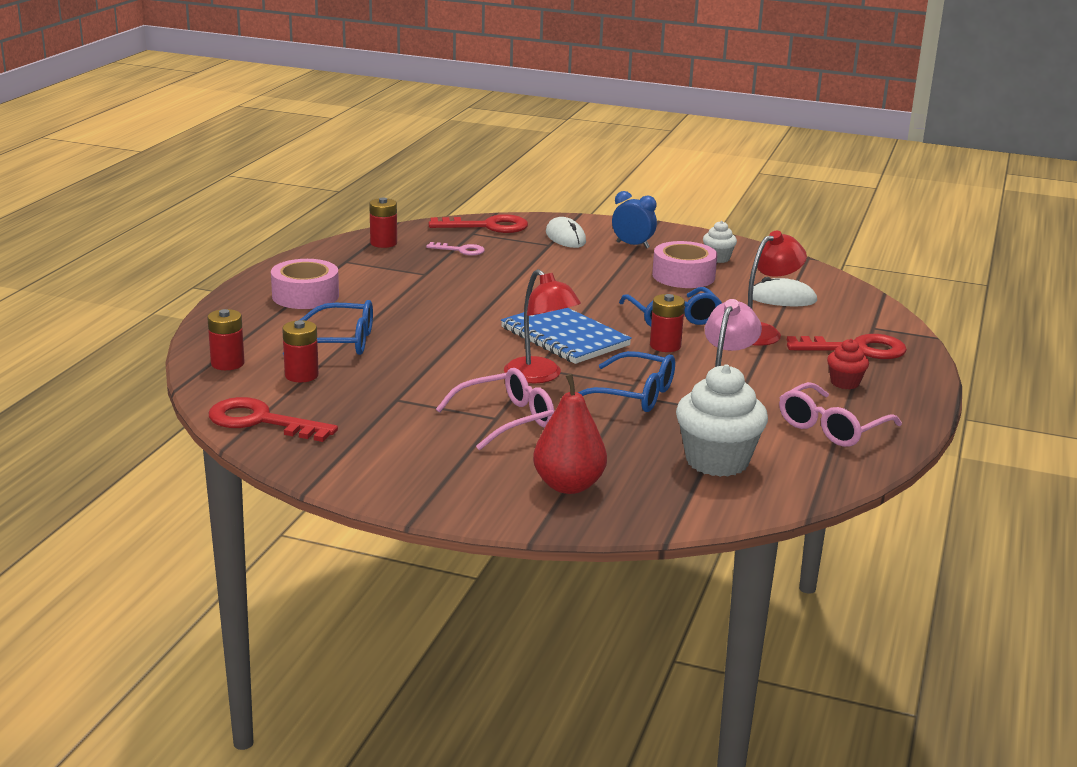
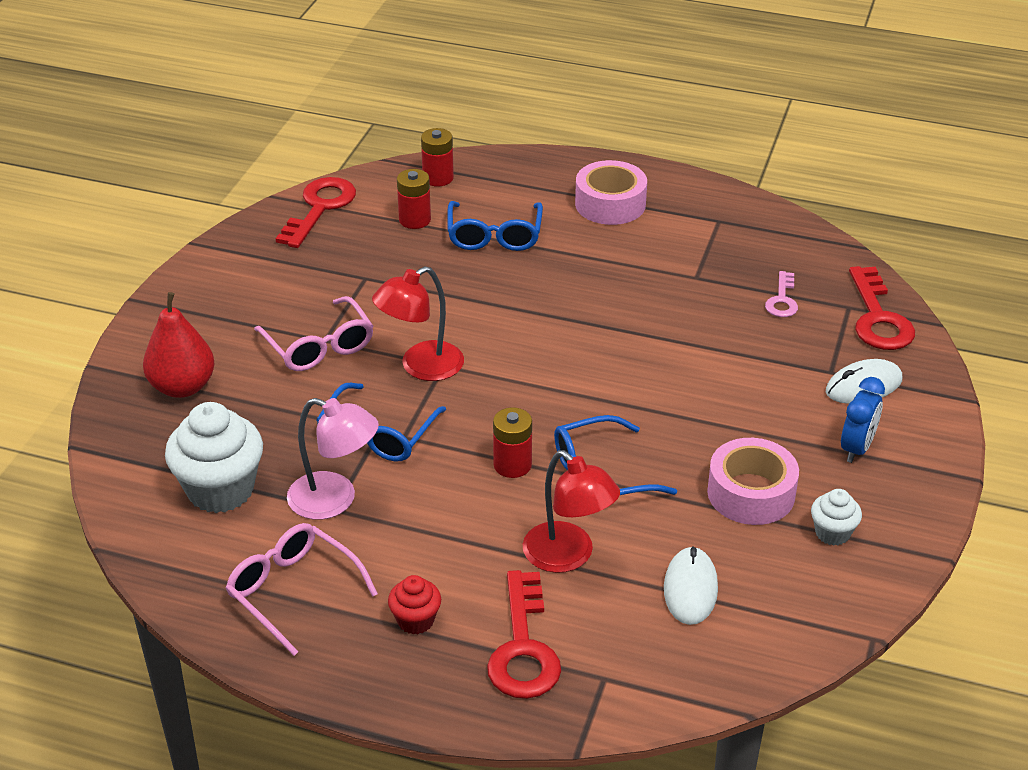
camera: 90 degrees right, 15 degrees up
red battery [369,198,397,248] -> none
blue notebook [501,308,632,364] -> none

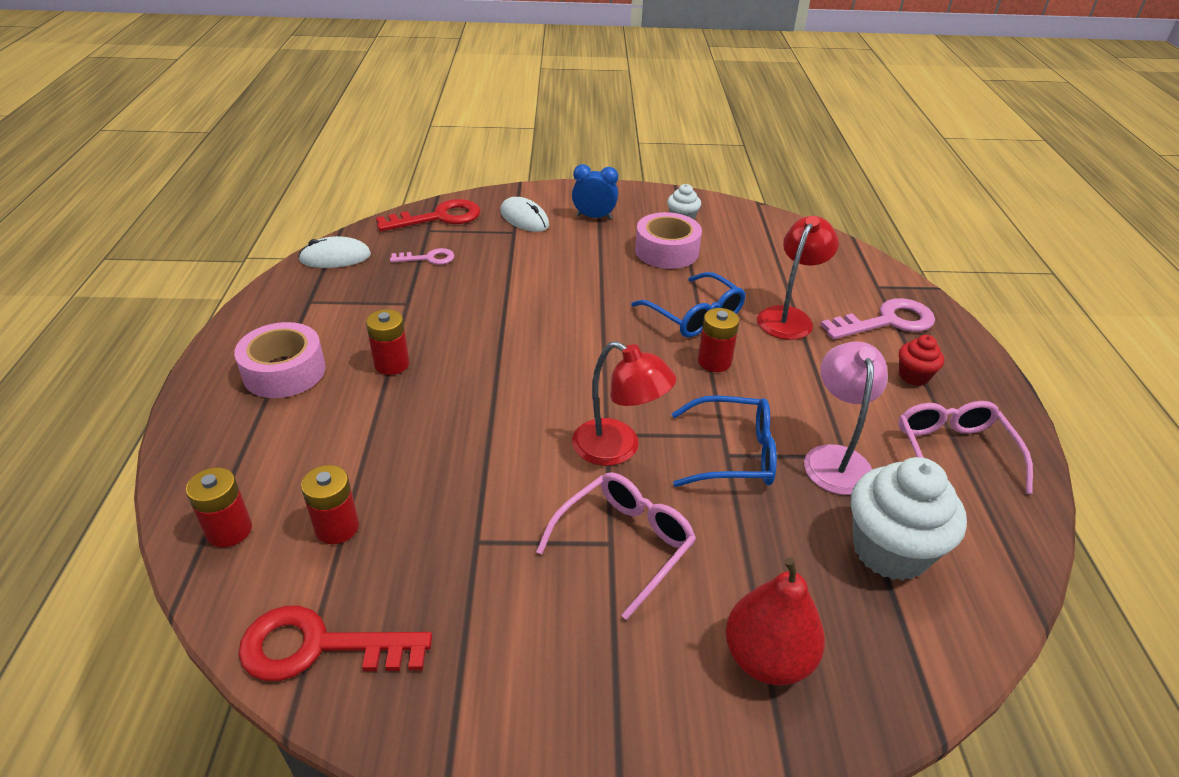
camera: 110 degrees left, 0 degrees up
pink glasses [226,523,378,656] -> pink glasses turned 150 degrees clockwise [898,401,1033,494]
blue glasses [447,201,543,251] -> none
red key [487,570,561,699] -> pink key [820,298,935,339]
white mouse [664,546,718,625] -> white mouse moved to [298,236,371,268]
none -> red battery [366,309,410,375]

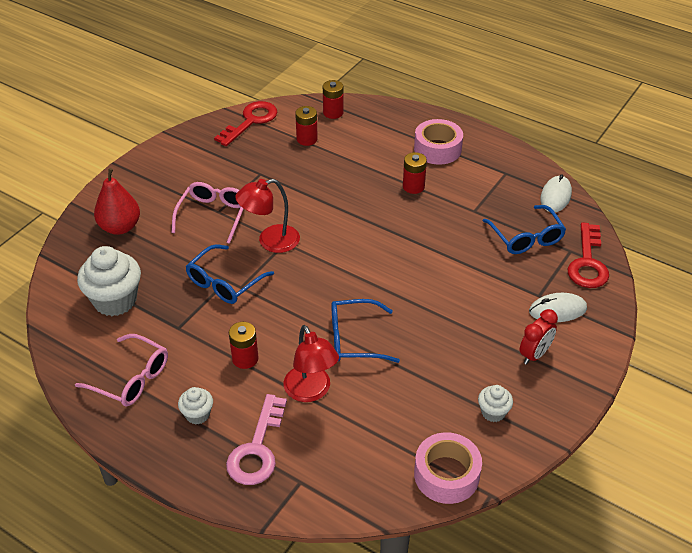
camera: 125 degrees right, 5 degrees up
pink key [390,248,455,265] -> blue glasses [483,205,566,254]
pink glasses [536,472,696,620] -> pink glasses turned 150 degrees counterclockwise [172,182,244,244]
blue clock [572,164,618,219] -> red clock [520,309,558,365]
pink tape [635,212,702,269] -> pink tape moved to [414,432,482,504]
red battery [698,308,740,372] -> red battery moved to [229,322,259,369]
pink lamp [804,341,888,495] -> none
red cupcake [899,335,944,386] -> white cupcake [178,387,213,425]

